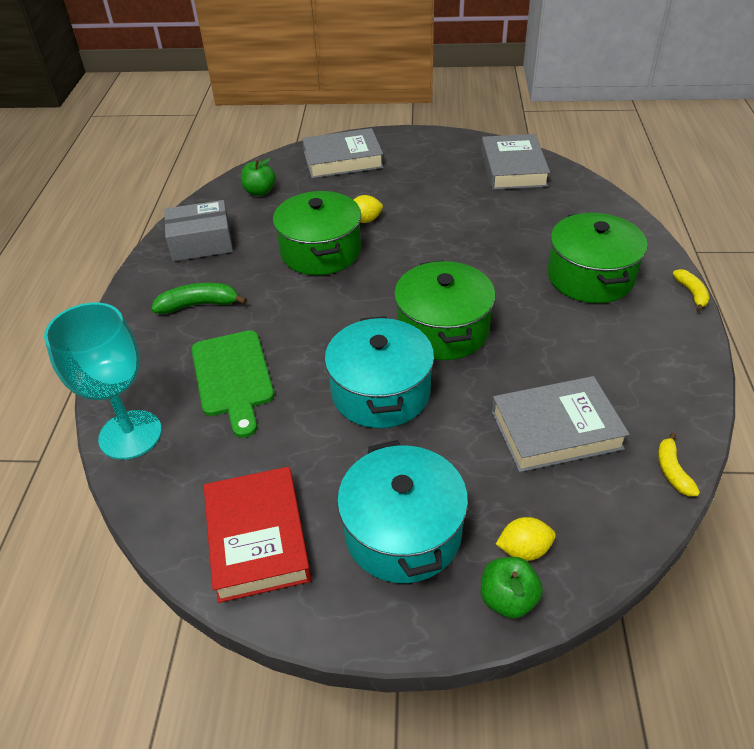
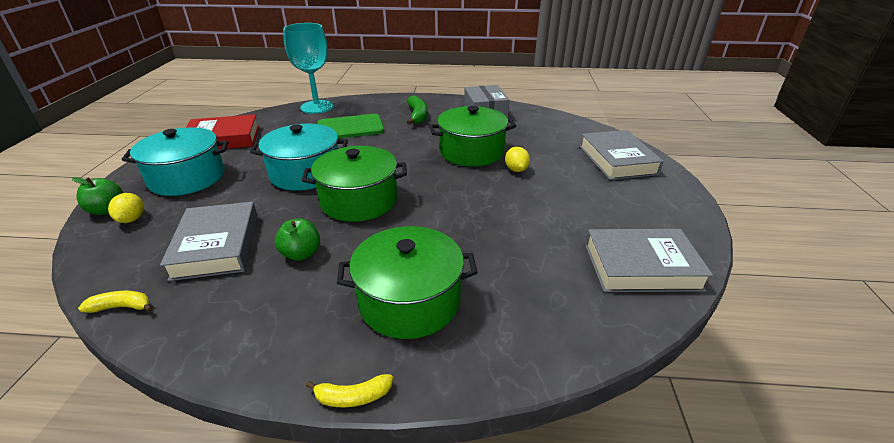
camera: 90 degrees right, 10 degrees down
green apple [241,158,276,196] -> green apple moved to [275,219,320,261]

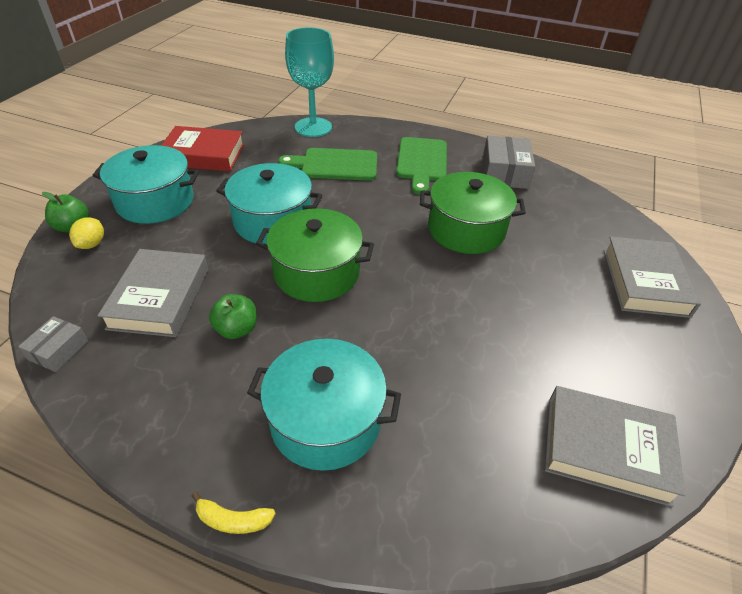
camera: 15 degrees right, 10 degrees up
yellow banana [78,291,153,313] -> grey box [18,316,88,372]
green pot [337,226,478,339] -> turquoise pot [247,339,401,471]
green banana [407,95,428,125] -> green cutting board [396,137,447,195]
yellow lemon [505,147,530,172] -> none

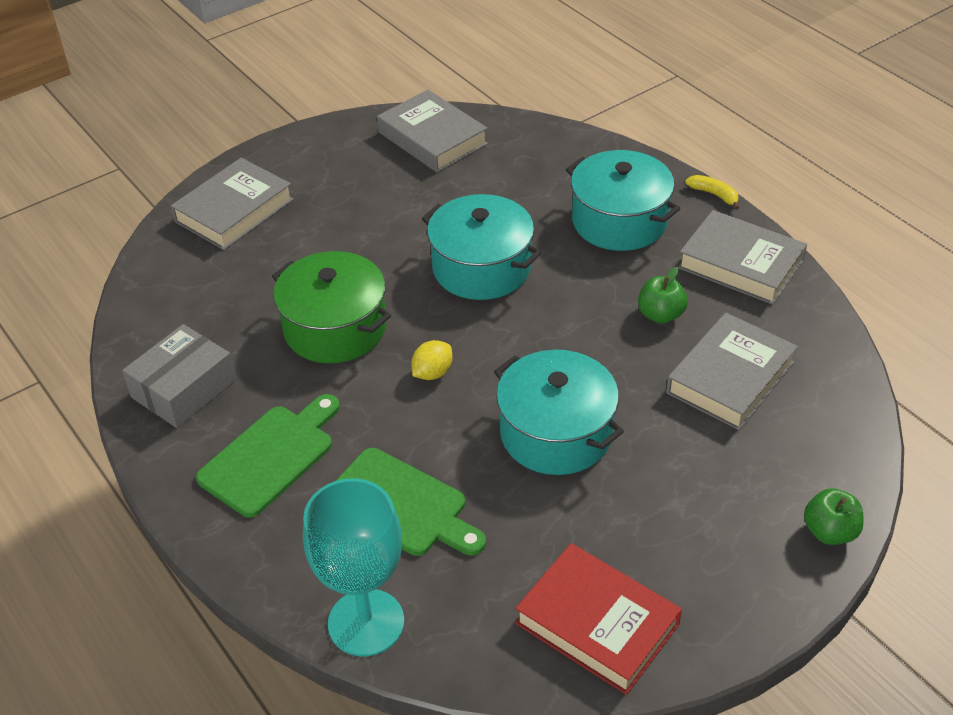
camera: 145 degrees left, 0 degrees up
grey box [18,316,88,372] -> none
yellow lemon [69,217,104,249] -> yellow lemon moved to [411,340,452,380]
turquoise pot [93,145,199,224] -> turquoise pot moved to [422,194,542,300]
green pot [256,208,374,302] -> none
none -> grey book [678,210,807,305]

